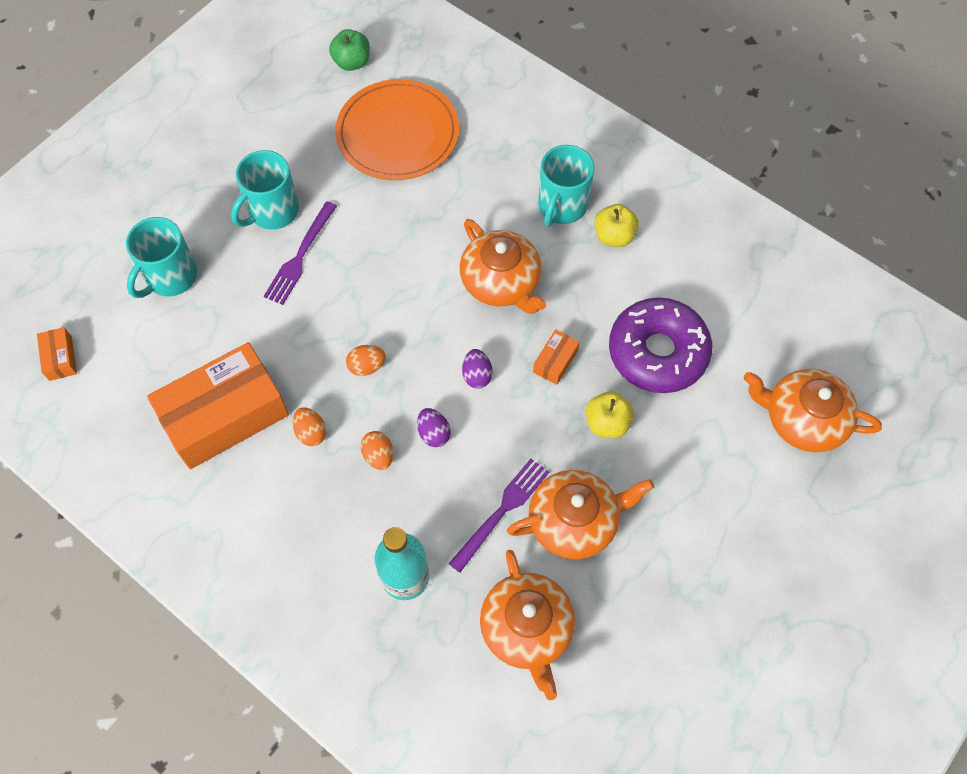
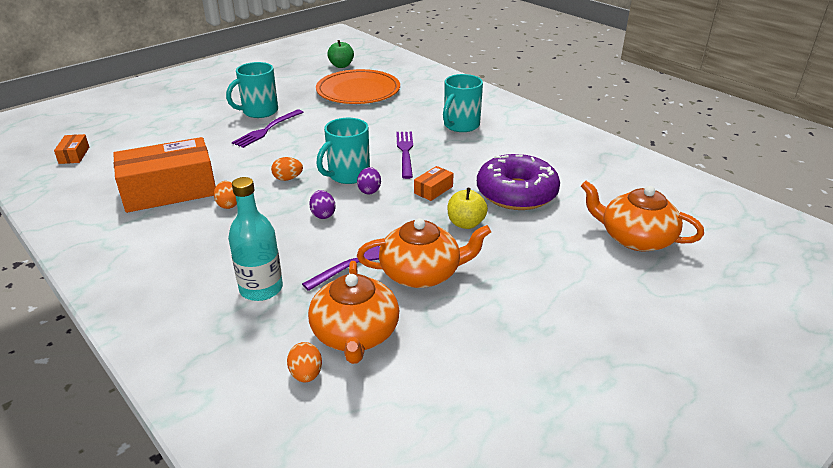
camera: 10 degrees right, 30 degrees down
turquoise mug [126,217,197,298] -> turquoise mug moved to [316,118,370,184]
orange egg [360,431,393,470] -> orange egg moved to [287,342,322,383]
orange teapot [460,219,546,314] -> purple fork [396,132,413,179]
yellow apple [594,204,639,247] -> none

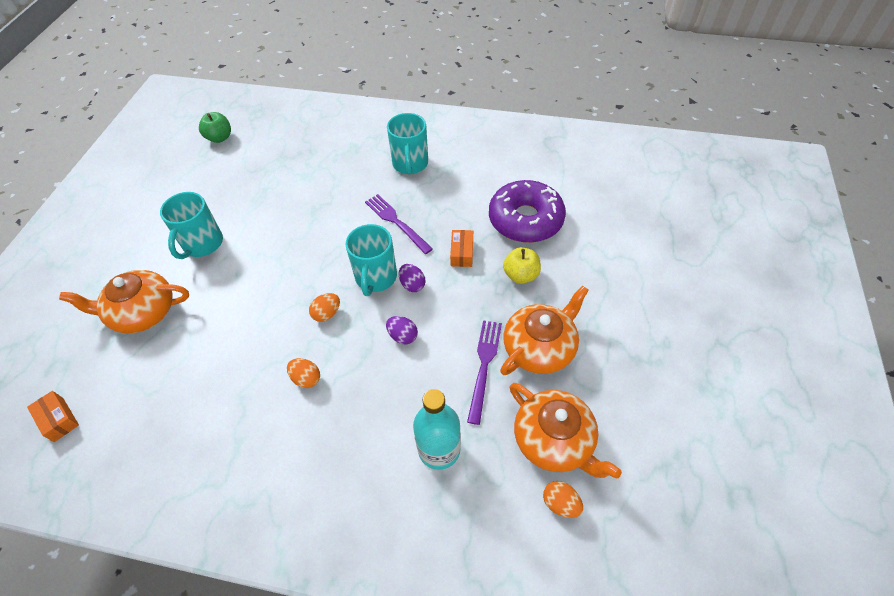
camera: 35 degrees left, 20 degrees up
orange box [113,137,216,213] -> none
purple fork [232,109,303,148] -> none
orange plate [316,69,400,104] -> none
orange teapot [581,181,704,252] -> orange teapot moved to [59,270,189,334]

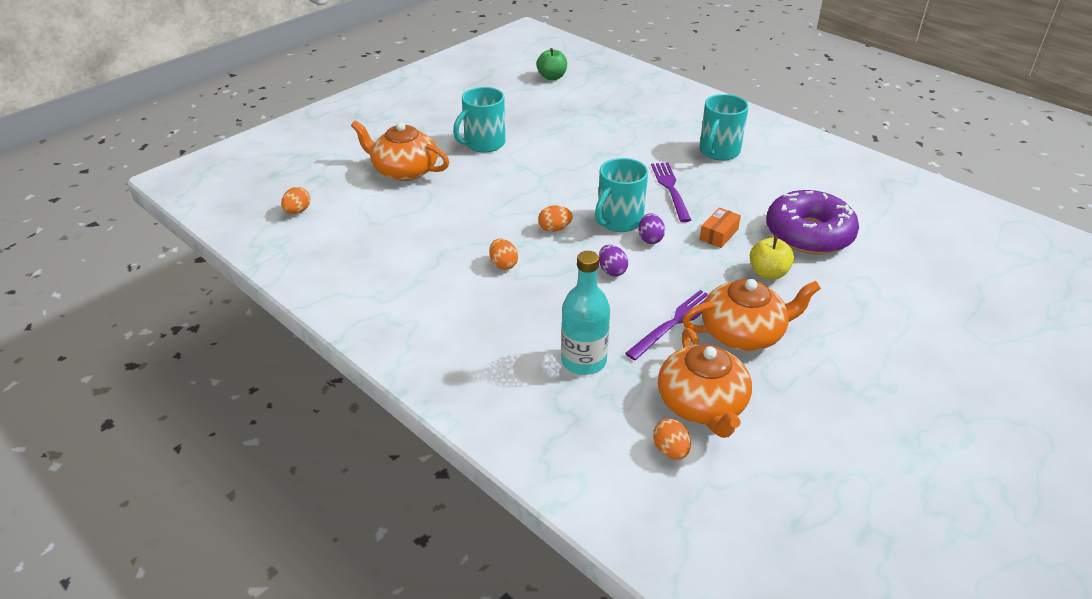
camera: 30 degrees right, 15 degrees down
orange box [27,391,79,442] -> orange egg [281,187,310,214]

